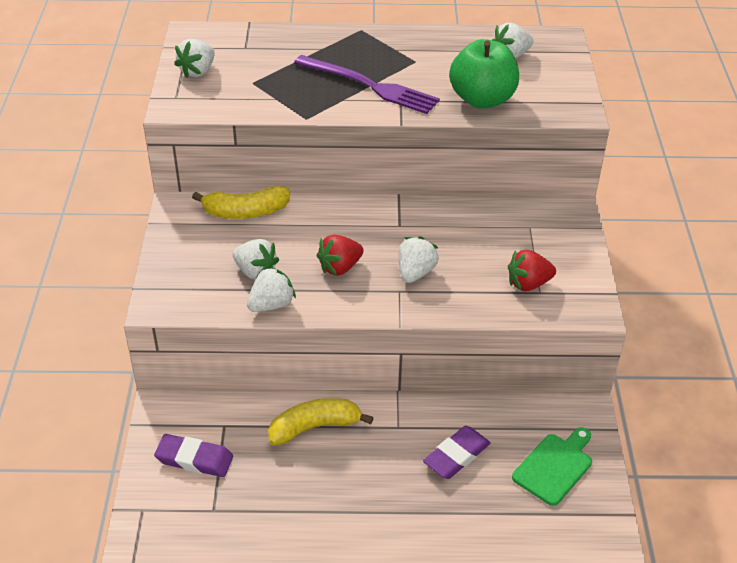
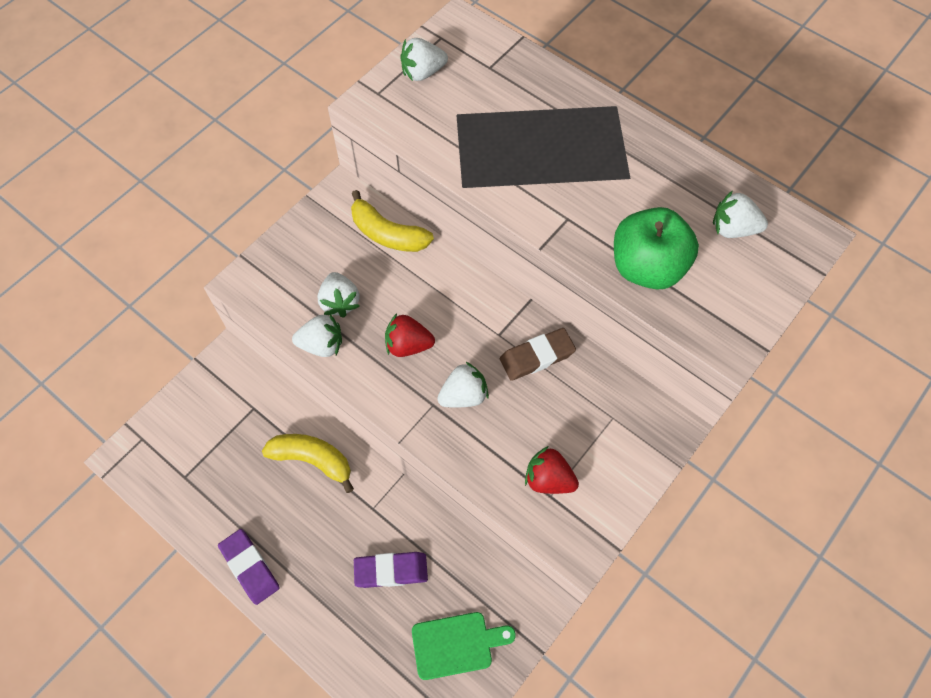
camera: 40 degrees right, 20 degrees up
purple eraser [154,434,233,477] -> purple eraser moved to [218,529,280,605]
purple fork [294,55,440,114] -> none
none -> brown eraser [500,328,576,381]

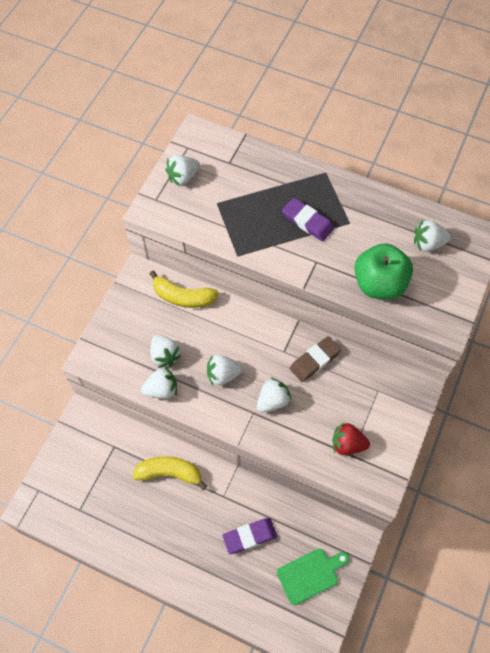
camera: 15 degrees left, 0 degrees up
purple eraser [218,529,280,605] -> purple eraser moved to [282,198,334,241]
red strawberry [385,313,435,357] -> white strawberry [207,355,243,385]

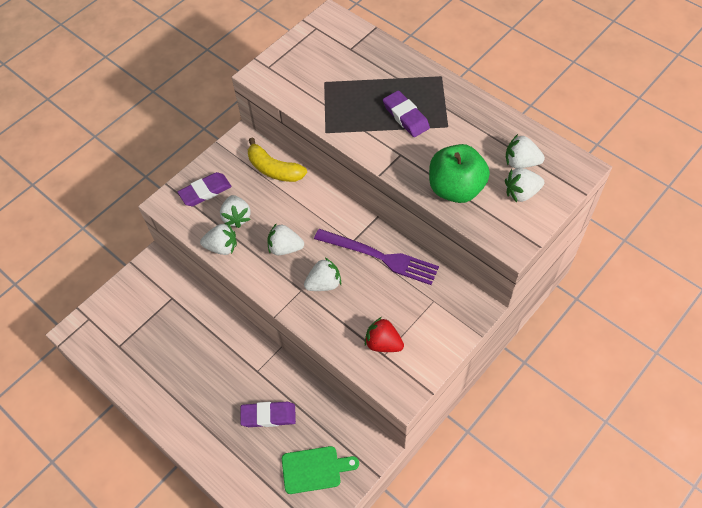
camera: 20 degrees right, 5 degrees down
yellow banana [132,456,207,490] -> none
white strawberry [165,155,200,186] -> white strawberry moved to [505,168,544,202]
brown eraser [290,336,341,382] -> purple fork [314,229,439,285]
none -> purple eraser [178,172,232,206]

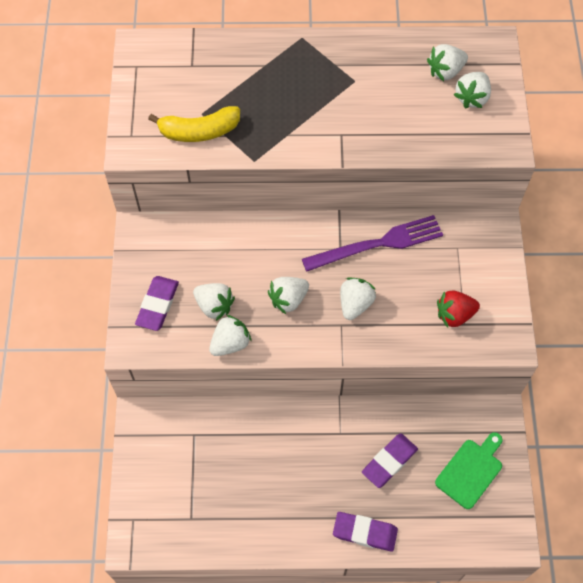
camera: 45 degrees left, 5 degrees up
yellow banana [248,137,307,182] -> yellow banana moved to [148,106,240,142]
purple eraser [383,90,430,137] -> purple eraser moved to [333,512,398,552]
green apple [429,144,490,203] -> none

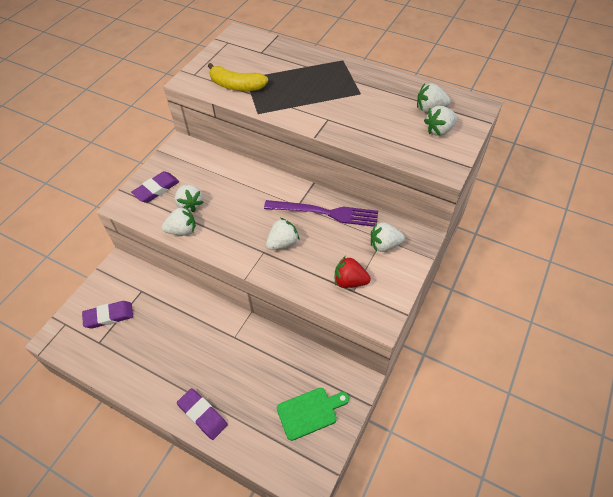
camera: 30 degrees right, 10 degrees down
white strawberry [268,277,309,314] -> white strawberry moved to [371,222,405,252]
purple eraser [362,433,418,488] -> purple eraser moved to [82,301,133,328]

